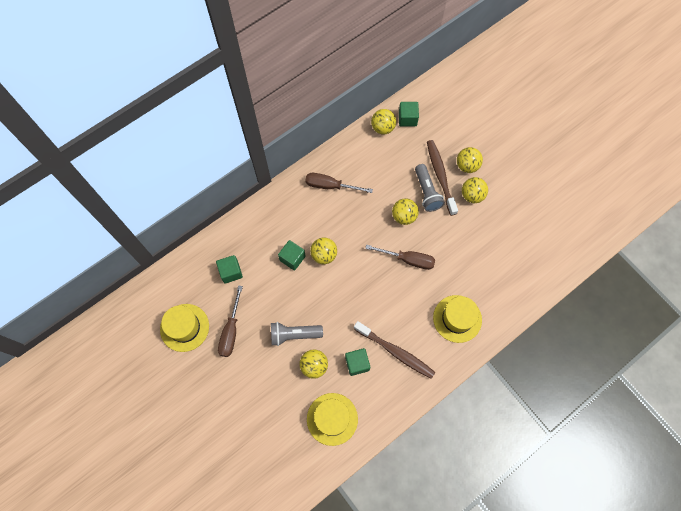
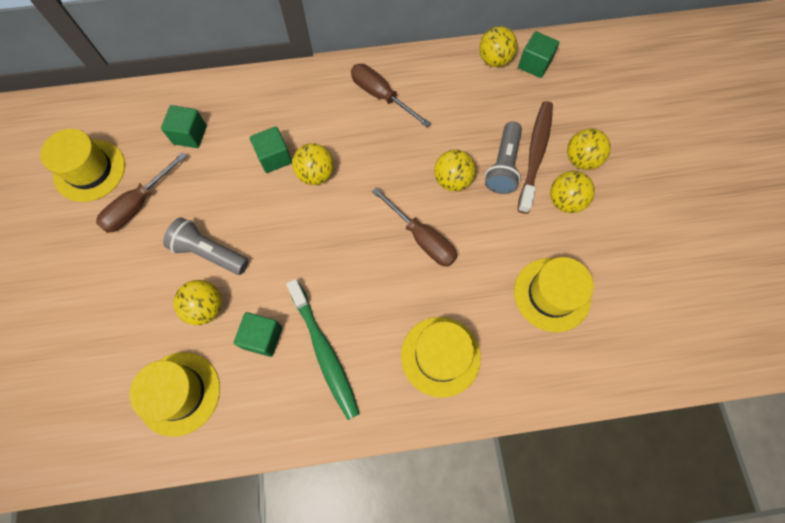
camera: 30 degrees right, 0 degrees up
brown toothbrush [354,321,435,379] -> green toothbrush [286,279,360,420]
none -> yellow hat [514,257,594,332]

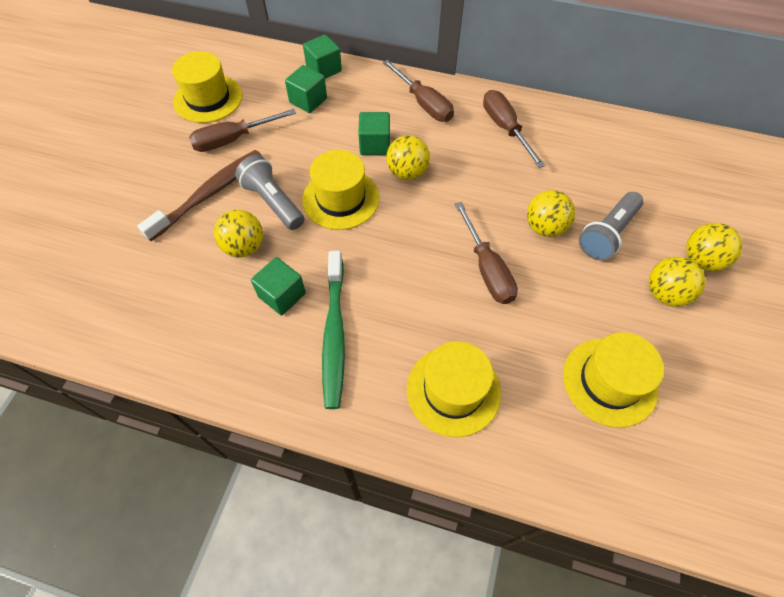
camera: 25 degrees right, 10 degrees down
yellow hat [130,352,220,437] -> yellow hat moved to [302,150,379,230]
yellow ball [479,26,517,67] -> none
brown toothbrush [517,101,553,214] -> brown toothbrush moved to [137,150,262,241]
green cube [518,31,559,78] -> green cube moved to [303,34,342,79]
none -> brown screwdriver [383,60,454,122]

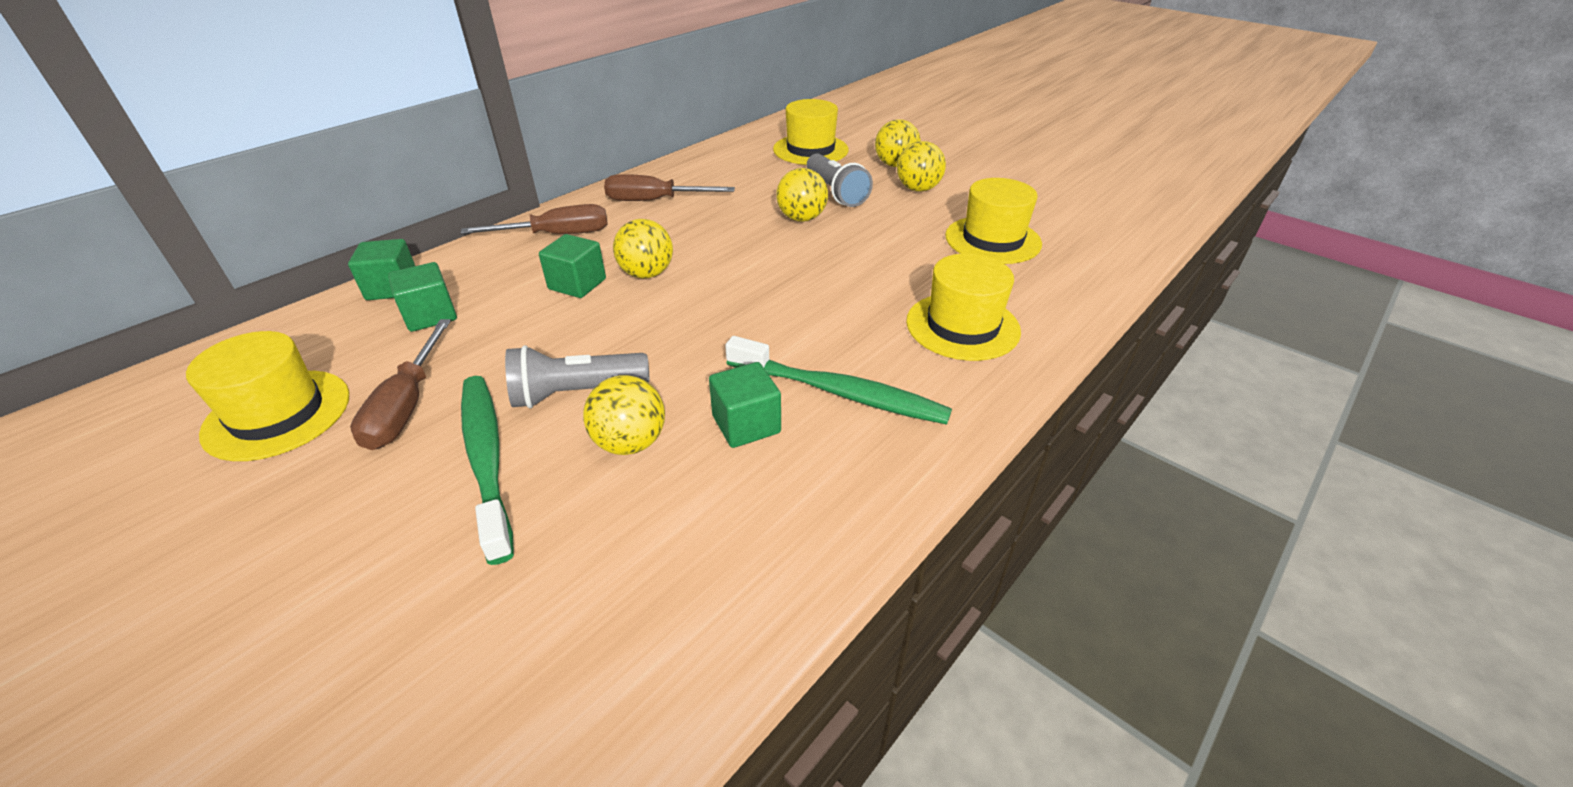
camera: 65 degrees left, 20 degrees down
brown toothbrush [137,150,262,241] -> green toothbrush [461,376,514,565]
yellow hat [302,150,379,230] -> yellow hat moved to [773,99,849,165]
brown screwdriver [455,202,518,304] -> none

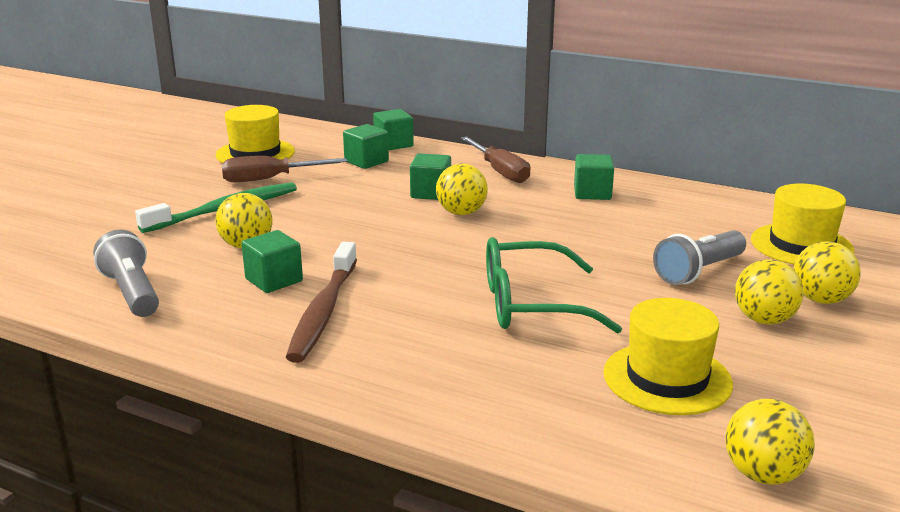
camera: 75 degrees right, 15 degrees down
grey flashlight [505,345,649,408] -> grey flashlight moved to [93,230,159,317]
brown screwdriver [604,174,735,201] -> green cube [574,154,614,200]
green toothbrush [725,336,952,425] -> brown toothbrush [286,242,357,363]
yellow ball [776,168,828,222] -> yellow ball moved to [725,399,815,485]
yellow hat [906,253,1021,361] -> none
none -> green glasses [486,237,622,334]

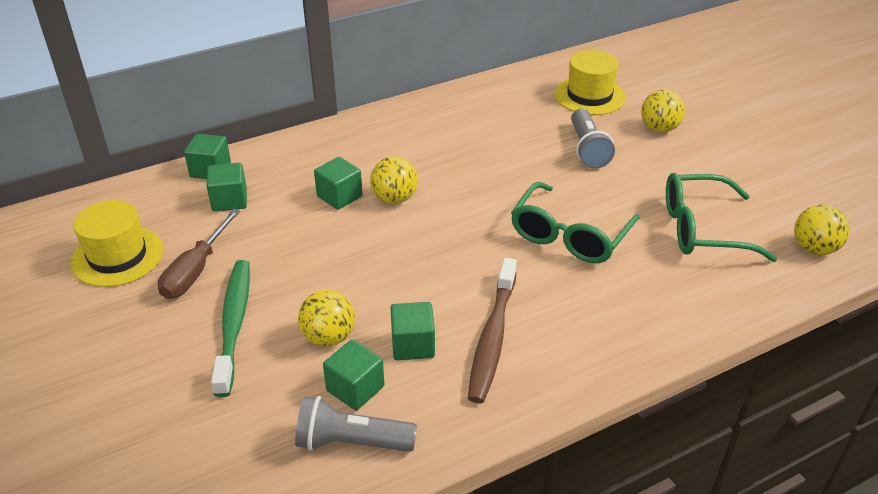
camera: 55 degrees left, 15 degrees up
brown toothbrush [286,242,357,363] -> brown toothbrush turned 60 degrees clockwise [468,258,517,403]
brown screwdriver [461,136,531,183] -> none
green cube [574,154,614,200] -> green cube moved to [323,339,384,410]
yellow hat [603,298,733,415] -> green glasses [666,173,777,262]
yellow ball [735,259,803,325] -> none

